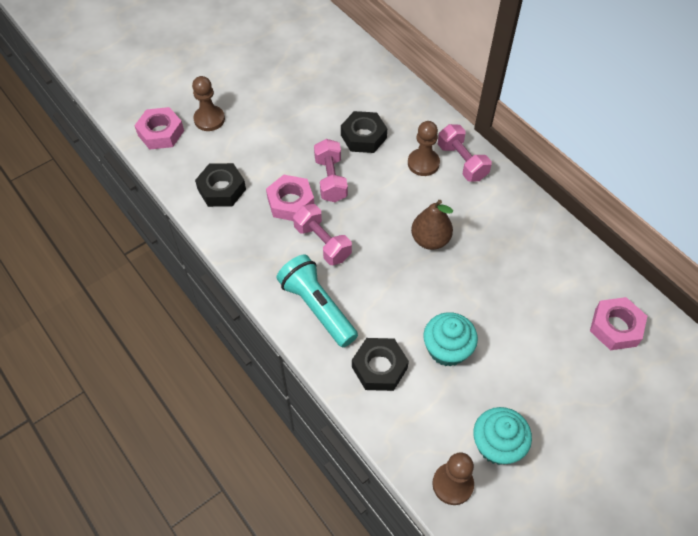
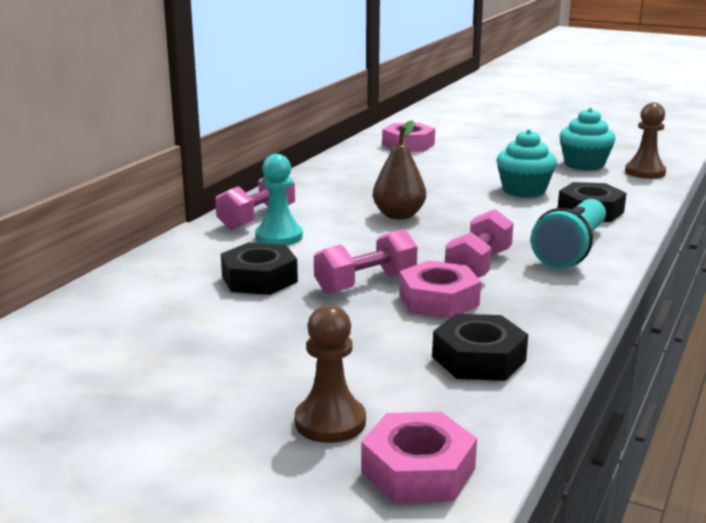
camera: 115 degrees left, 35 degrees down
brown pawn [408,121,440,176] -> turquoise pawn [255,154,303,245]

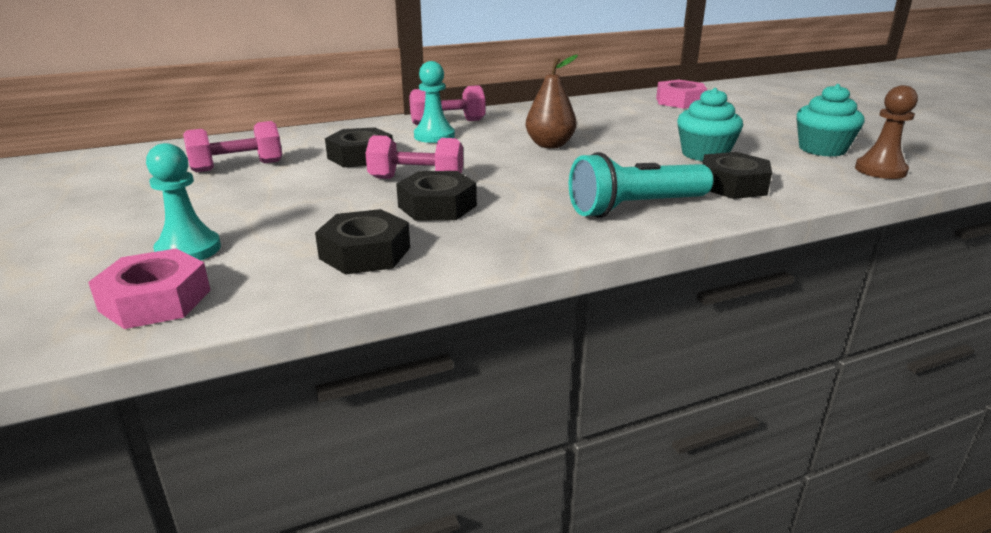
camera: 40 degrees right, 5 degrees up
brown pawn [295,305,366,443] -> turquoise pawn [146,143,221,261]
pink nut [399,260,481,318] -> black nut [396,171,477,221]
pink dumbbell [445,209,514,278] -> pink dumbbell moved to [183,121,282,172]

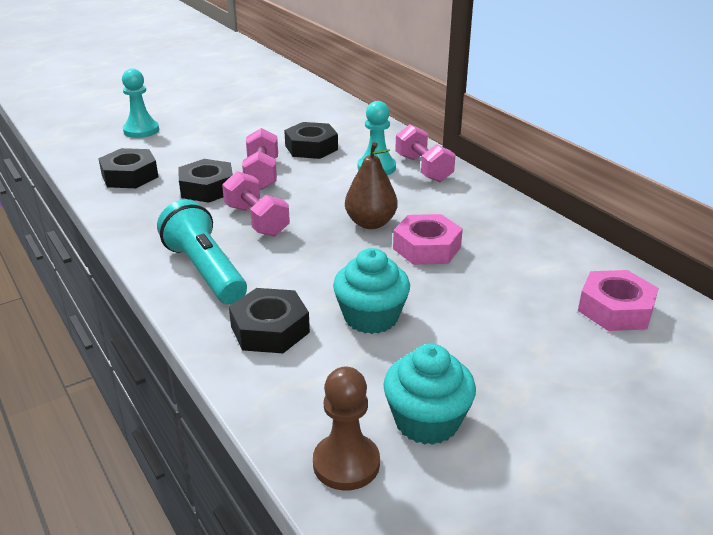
camera: 80 degrees right, 5 degrees up
pink nut [88,249,211,329] -> pink nut moved to [393,214,463,265]
pink dumbbell [183,121,282,172] -> pink dumbbell moved to [222,171,290,237]

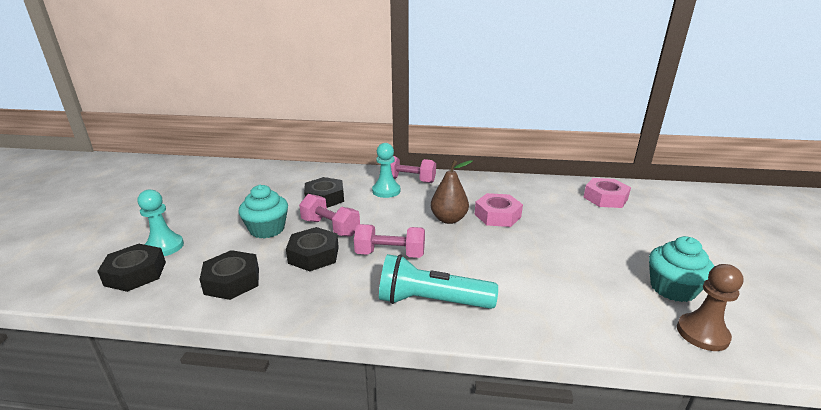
camera: 50 degrees left, 5 degrees down
black nut [229,288,310,353] -> black nut moved to [97,244,166,292]
turquoise cupcake [333,248,410,334] -> turquoise cupcake moved to [239,185,288,239]

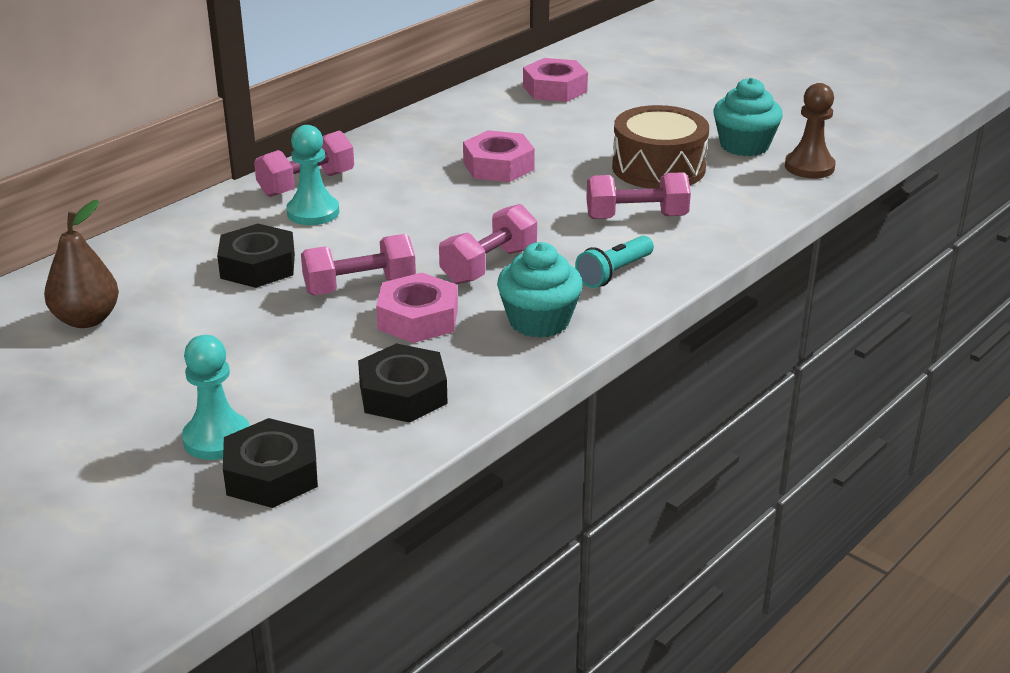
camera: 55 degrees left, 5 degrees up
turquoise cupcake [239,185,288,239] -> turquoise cupcake moved to [497,242,583,338]
black nut [286,227,339,271] -> pink nut [376,273,458,343]
turquoise flashlight [379,254,498,309] -> turquoise flashlight [575,236,654,288], size x0.61
brown pear [431,160,472,224] -> brown pear moved to [44,200,119,328]
none -> pink dumbbell [586,172,691,219]
none -> brown drum [612,105,709,189]

